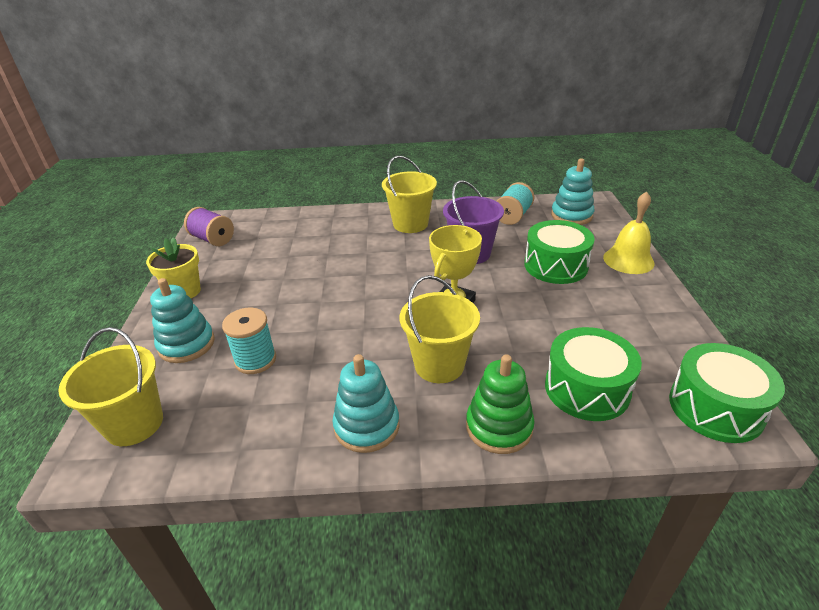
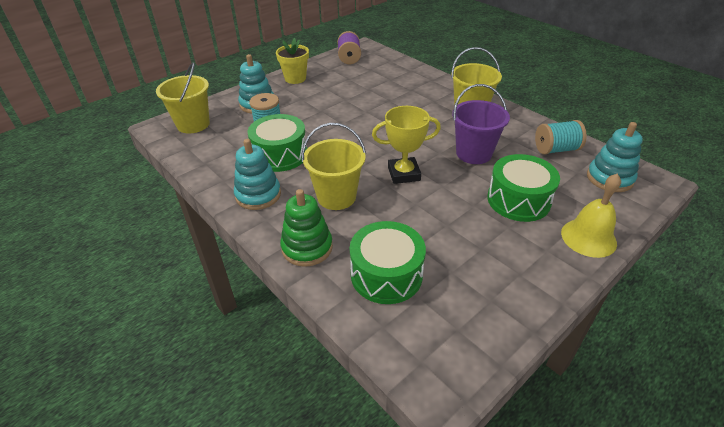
camera: 50 degrees right, 5 degrees up
green drum [669,343,785,443] -> green drum moved to [248,114,307,172]

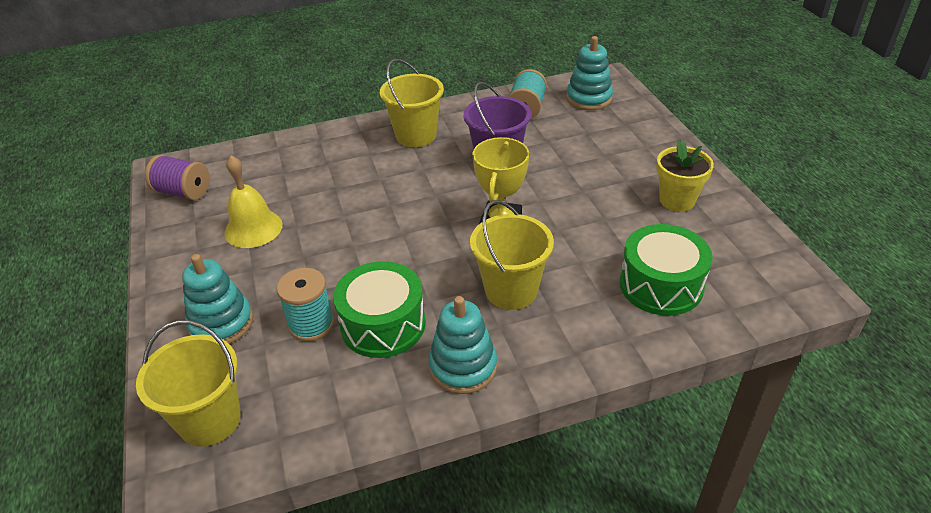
camera: 65 degrees left, 0 degrees up
yellow flower pot [276,38,309,84] -> yellow flower pot moved to [656,140,714,212]
green stacking toy [280,189,333,267] -> none
green drum [487,154,560,222] -> none
yellow bell [561,174,621,258] -> yellow bell moved to [224,156,283,248]

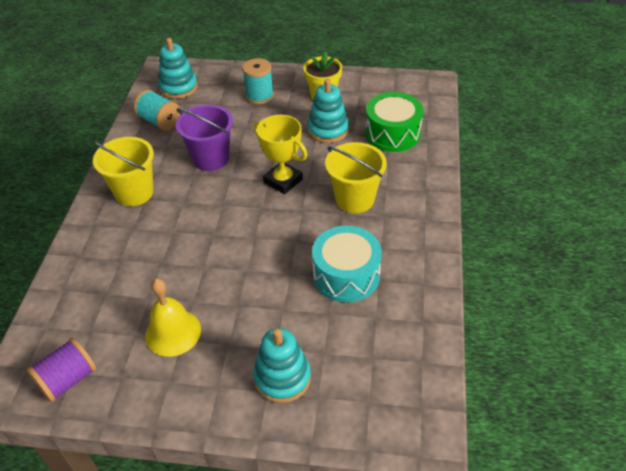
camera: 65 degrees left, 5 degrees up
yellow bucket [136,320,241,447] -> none
turquoise spool [276,268,335,342] -> turquoise spool moved to [242,58,274,104]
green drum [333,261,426,358] -> turquoise drum [312,226,382,302]
turquoise stacking toy [429,296,497,394] -> turquoise stacking toy moved to [307,79,349,143]

